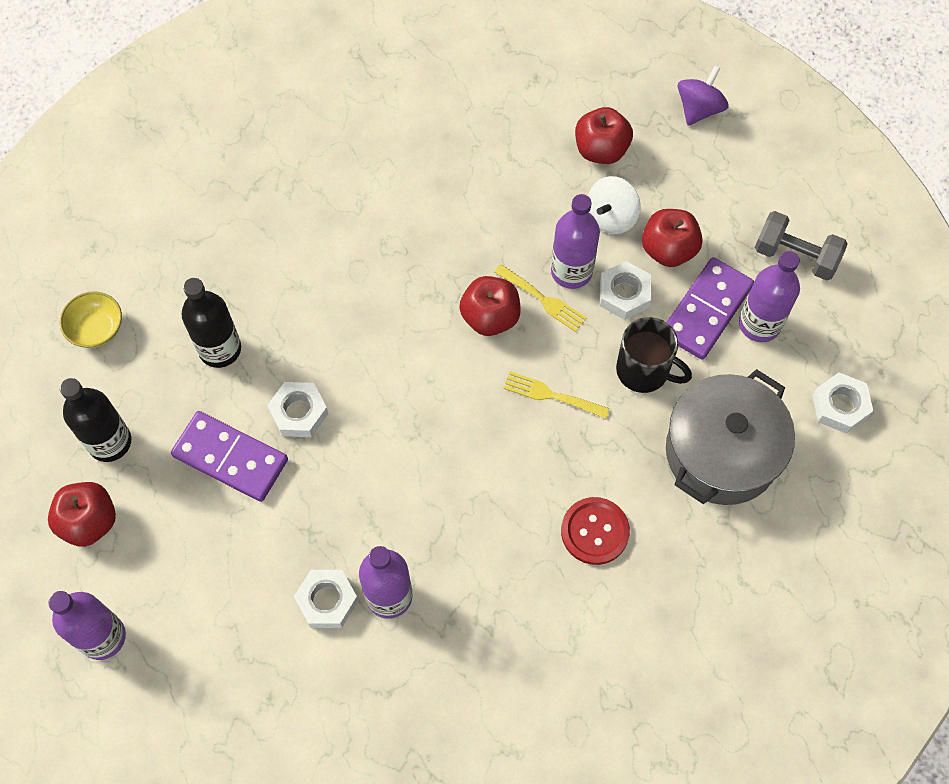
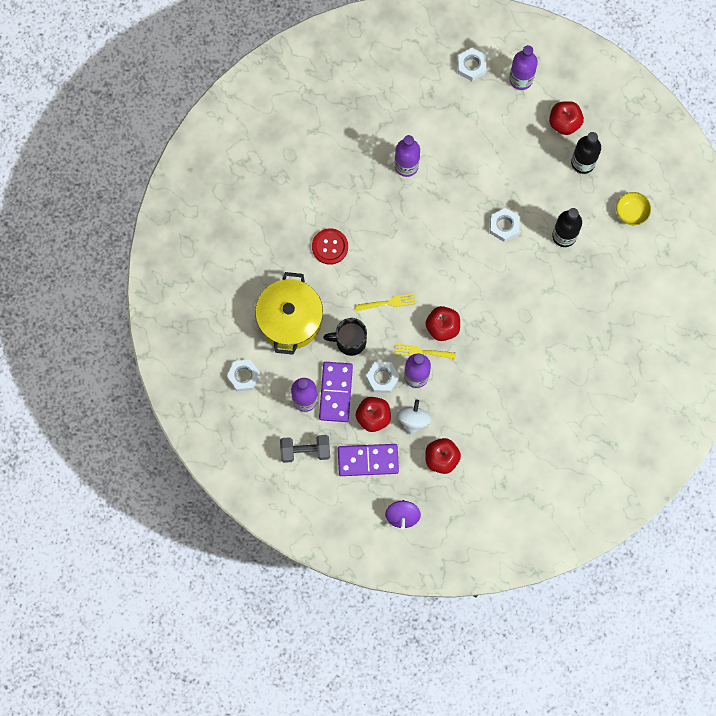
camera: 150 degrees right, 10 degrees up
purple domino [171,411,288,502] -> purple domino moved to [338,444,399,476]
white nut [294,570,358,628] -> white nut moved to [458,48,486,81]
grey pot [666,369,795,505] -> yellow pot [255,272,323,355]

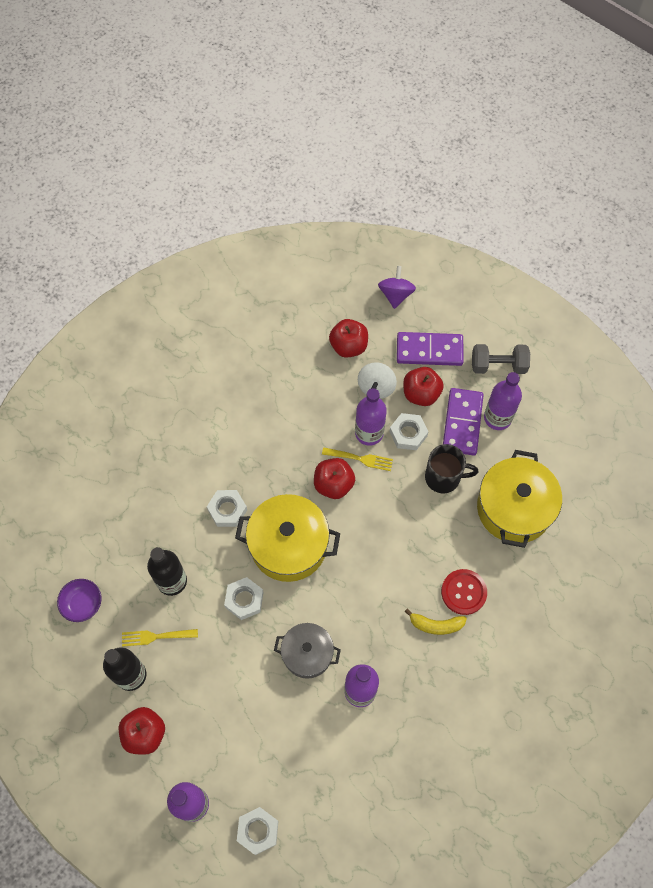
camera: 175 degrees left, 10 degrees down
white nut [227,360,260,391] -> white nut moved to [207,490,247,527]
yellow fork [355,293,416,311] -> yellow fork moved to [122,629,198,647]
yellow bowl [616,192,651,225] -> purple bowl [57,579,102,622]
none -> yellow pot [235,494,340,582]
none -> grey pot [274,623,341,679]
none -> yellow banana [405,608,467,635]

